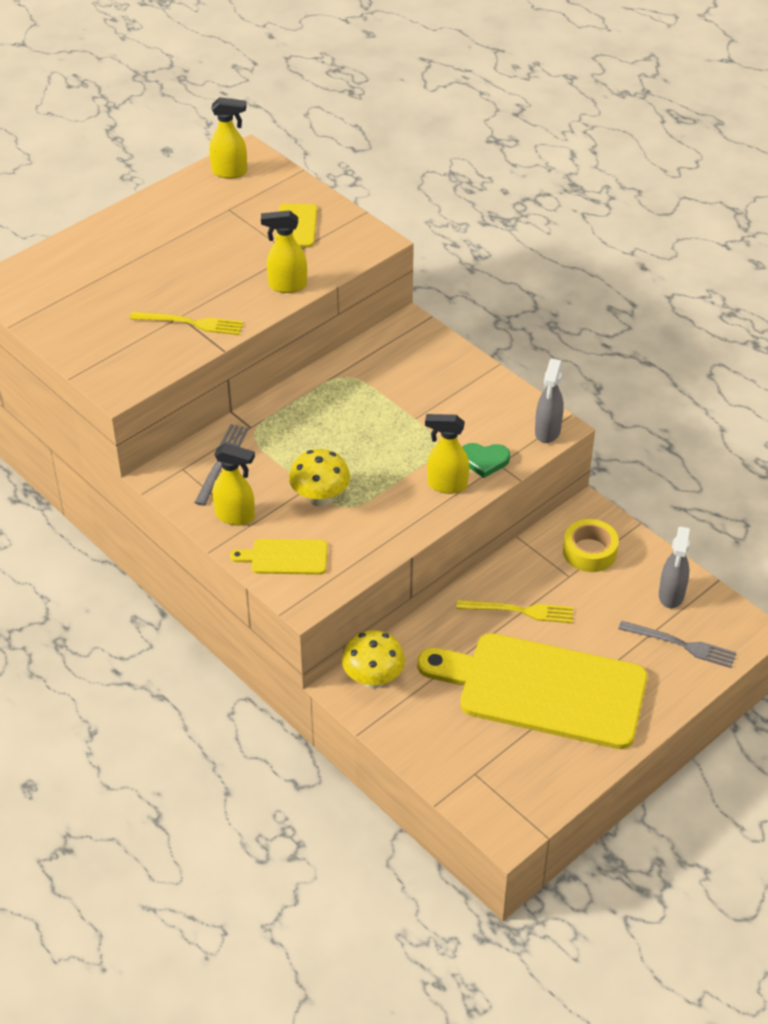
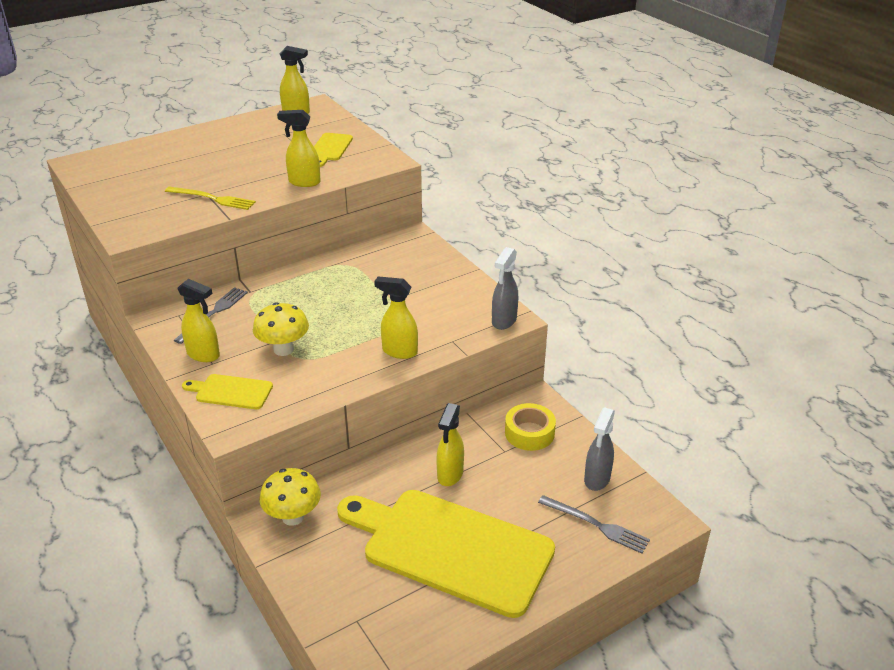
camera: 10 degrees right, 10 degrees down
yellow fork [457,600,573,623] -> yellow spray bottle [436,403,464,486]
green heart [462,443,510,478] -> none

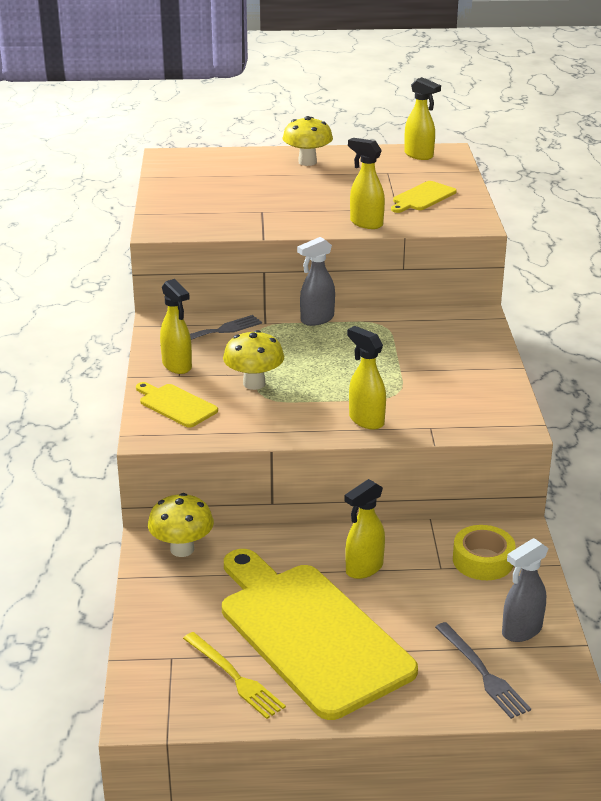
camera: 30 degrees right, 5 degrees down
yellow fork [165,187,256,210] -> yellow fork moved to [183,632,286,719]
grey spray bottle [492,247,518,330] -> grey spray bottle moved to [297,237,335,326]
none -> yellow mushroom [282,116,333,166]

